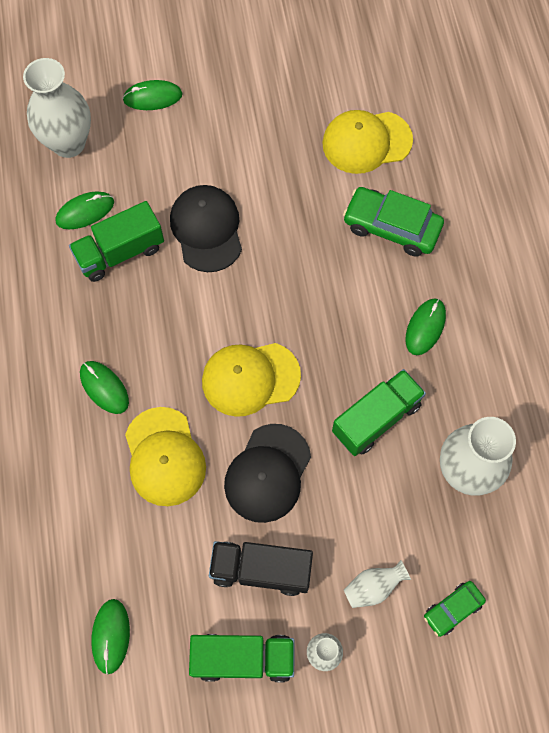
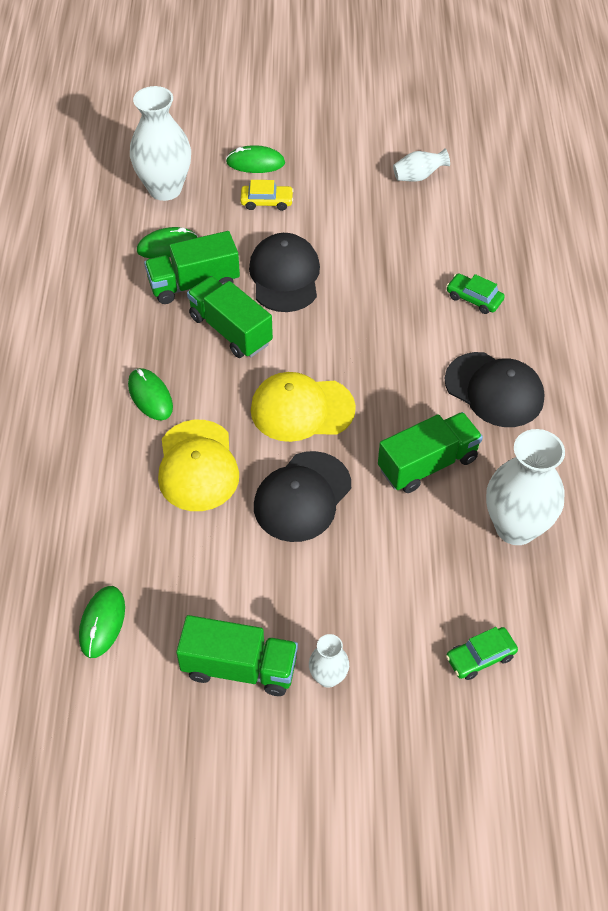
camera: 10 degrees right, 15 degrees down
black truck [209,541,313,596] -> none
yellow cap [322,110,413,174] -> none
green car [343,187,444,257] -> green car [446,273,505,314], size x0.57
white vase [344,560,411,608] -> white vase moved to [393,148,450,182]
green mouse [405,298,446,355] -> black cap [444,352,545,427]
none -> green truck [187,276,273,358]
none -> yellow car [240,180,294,211]

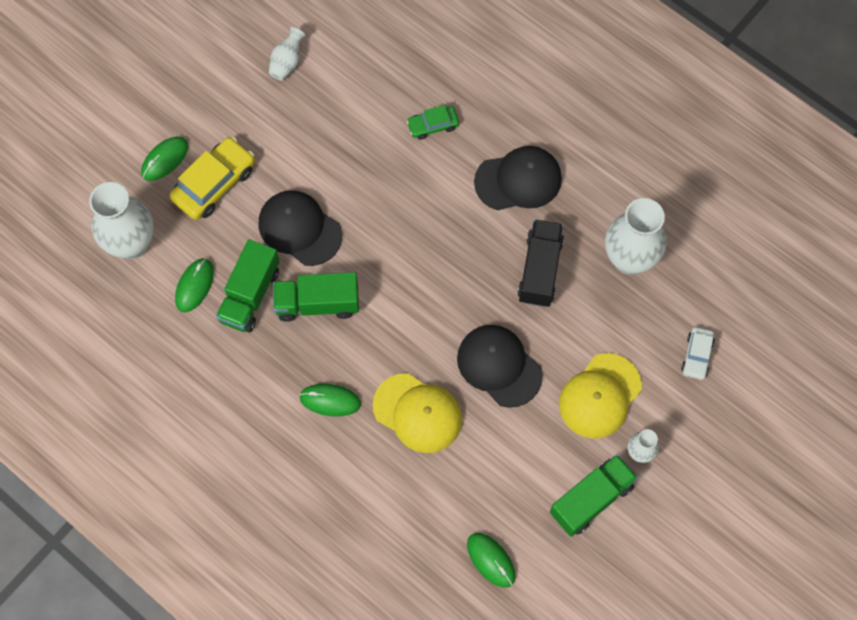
camera: 50 degrees left, 15 degrees up
yellow car [240,180,294,211] -> yellow car [169,137,255,220], size x1.77
yellow cap [251,372,356,442] -> yellow cap moved to [559,353,642,438]
black cap [254,451,351,542] -> black cap turned 150 degrees clockwise [457,325,543,408]
green truck [378,412,483,493] -> black truck [517,219,564,307]
green car [446,627,518,680] -> white car [681,327,715,380]

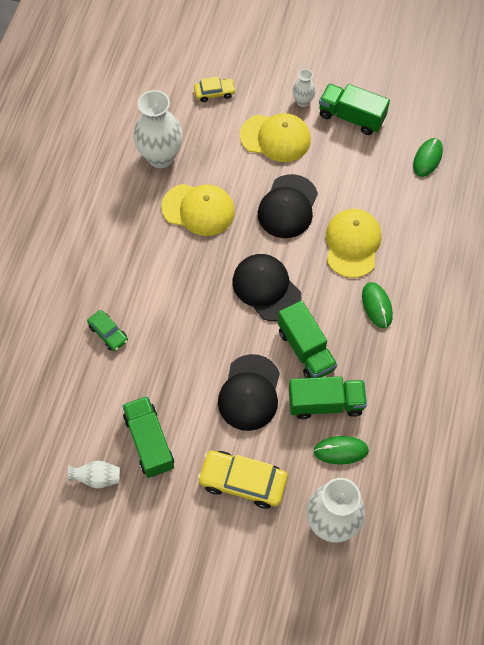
camera: 115 degrees left, 5 degrees down
green mouse [141,136,189,181] -> none
black cap [474,146,562,210] -> black cap moved to [233,254,301,321]
black truck [517,219,564,307] -> yellow cap [161,184,235,236]
white car [681,327,715,380] -> yellow car [194,76,236,102]
none -> green truck [122,396,174,478]

